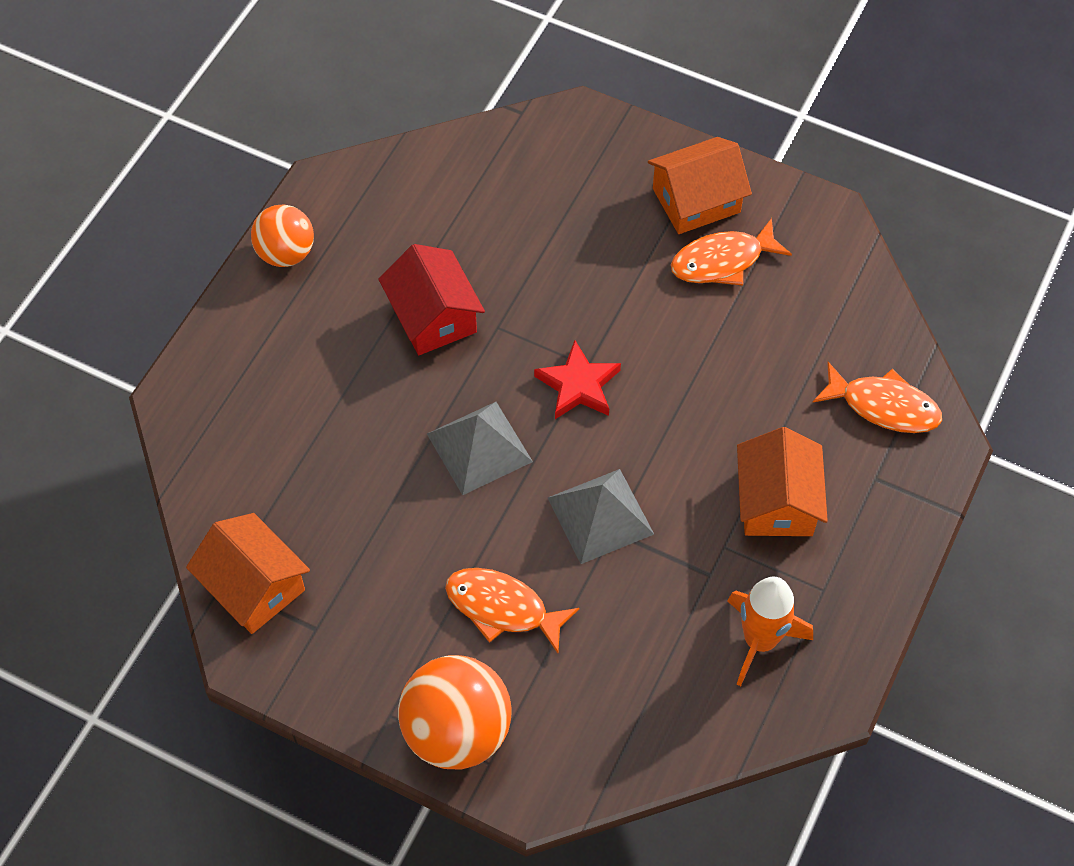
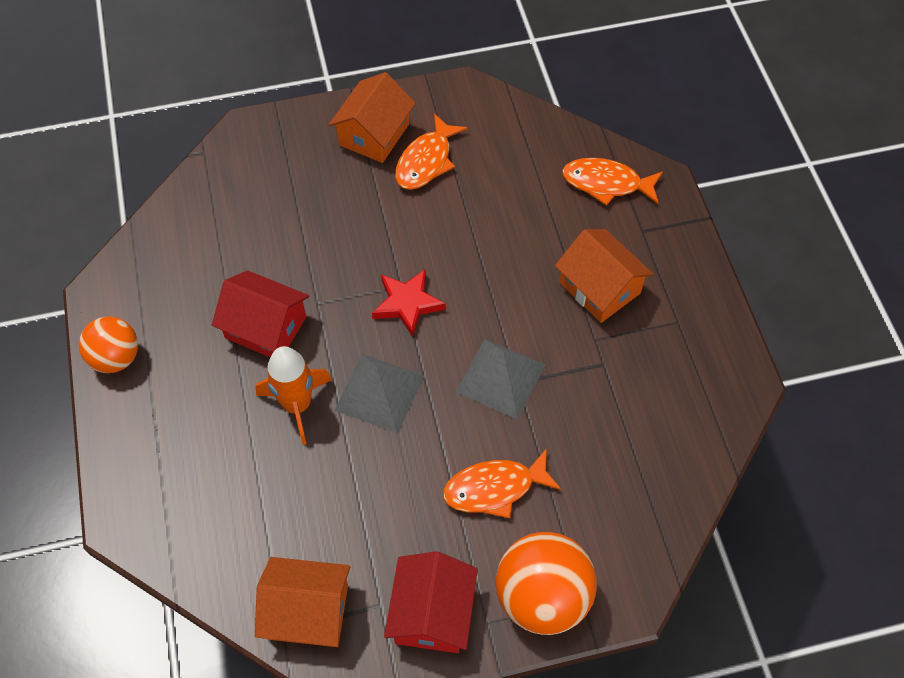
camera: 40 degrees left, 0 degrees up
orange rocket [727,577,813,686] -> orange rocket moved to [256,346,332,445]
orange fish [813,362,942,433] -> orange fish turned 150 degrees counterclockwise [562,158,663,206]
none -> red house [384,551,478,653]

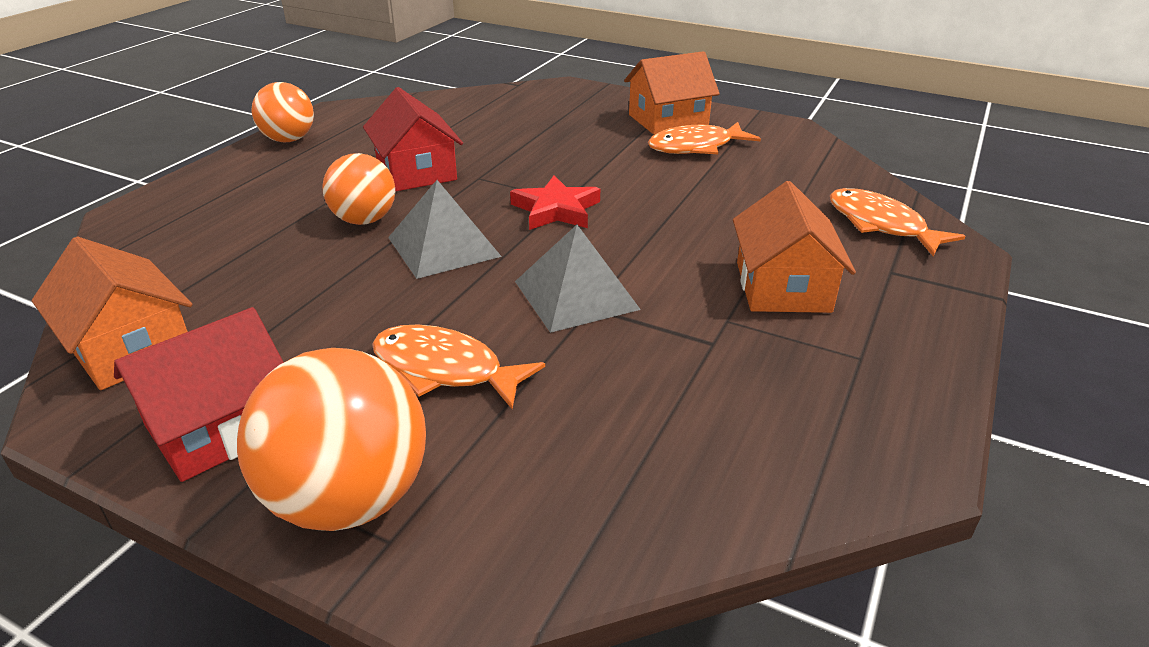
camera: 40 degrees right, 25 degrees down
orange rocket [256,346,332,445] -> orange ball [322,153,395,225]

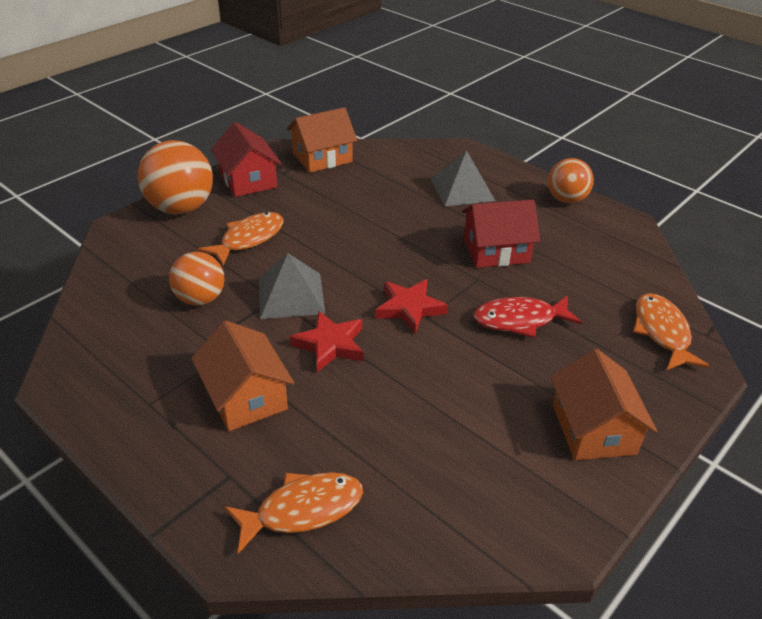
camera: 105 degrees right, 5 degrees up
orange ball [322,153,395,225] -> orange ball moved to [169,252,224,306]
grey pyramid [388,180,502,279] -> grey pyramid moved to [430,150,495,206]
orange fish [648,122,761,154] -> orange fish moved to [633,293,710,370]
orange house [733,181,856,313] -> orange house turned 45 degrees clockwise [191,321,294,431]
none -> red star [290,311,363,372]
none -> red fish [474,296,582,338]

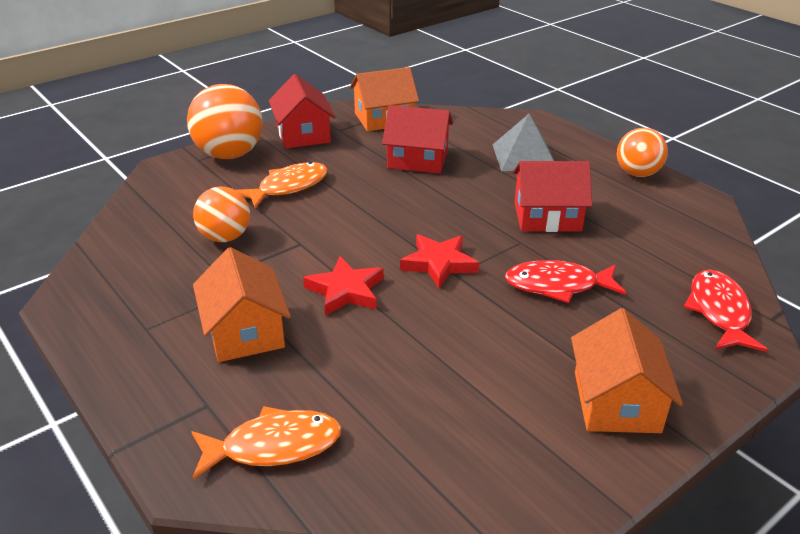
camera: 10 degrees right, 5 degrees down
grey pyramid [259,253,325,319] -> none
orange fish [633,293,710,370] -> red fish [684,270,768,352]
none -> red house [382,105,453,173]

